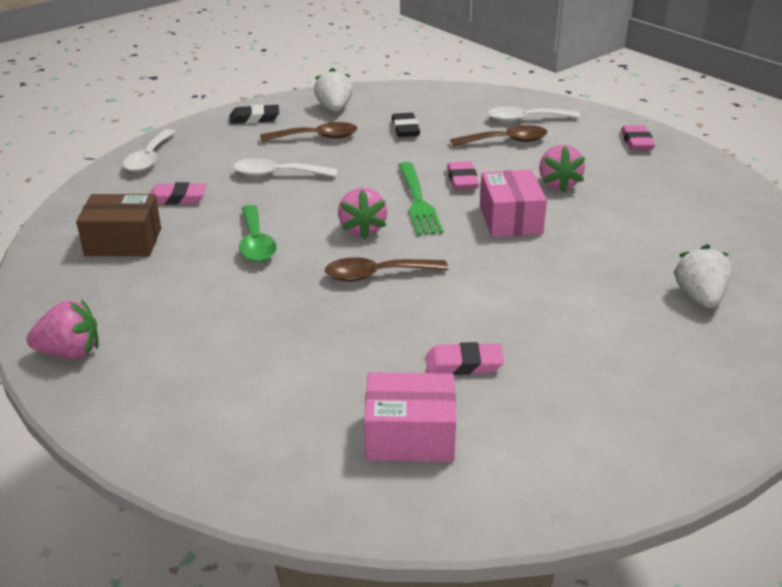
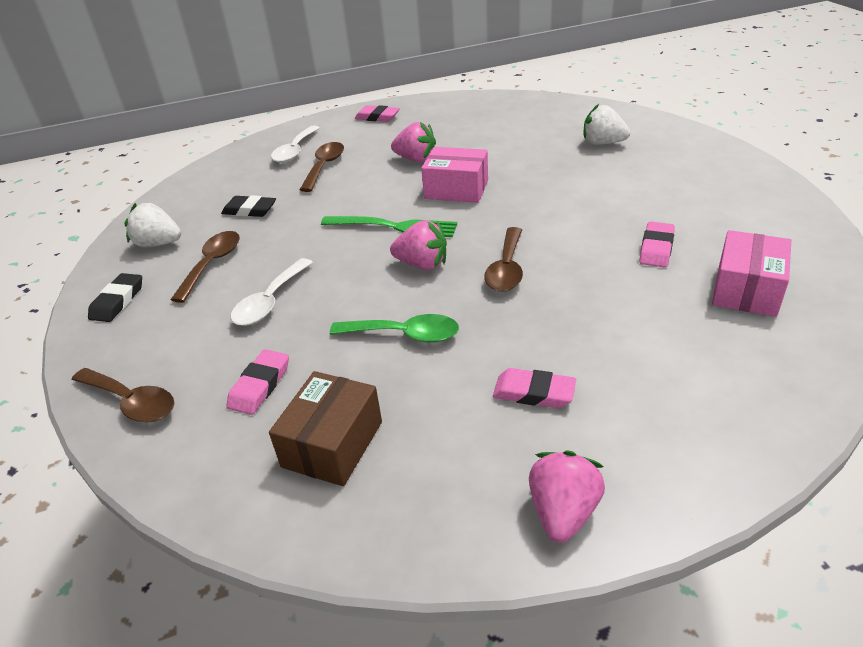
camera: 65 degrees left, 5 degrees up
white spoon [123,129,176,172] -> brown spoon [72,368,174,422]
pink eraser [447,161,479,190] -> pink eraser moved to [493,368,576,408]

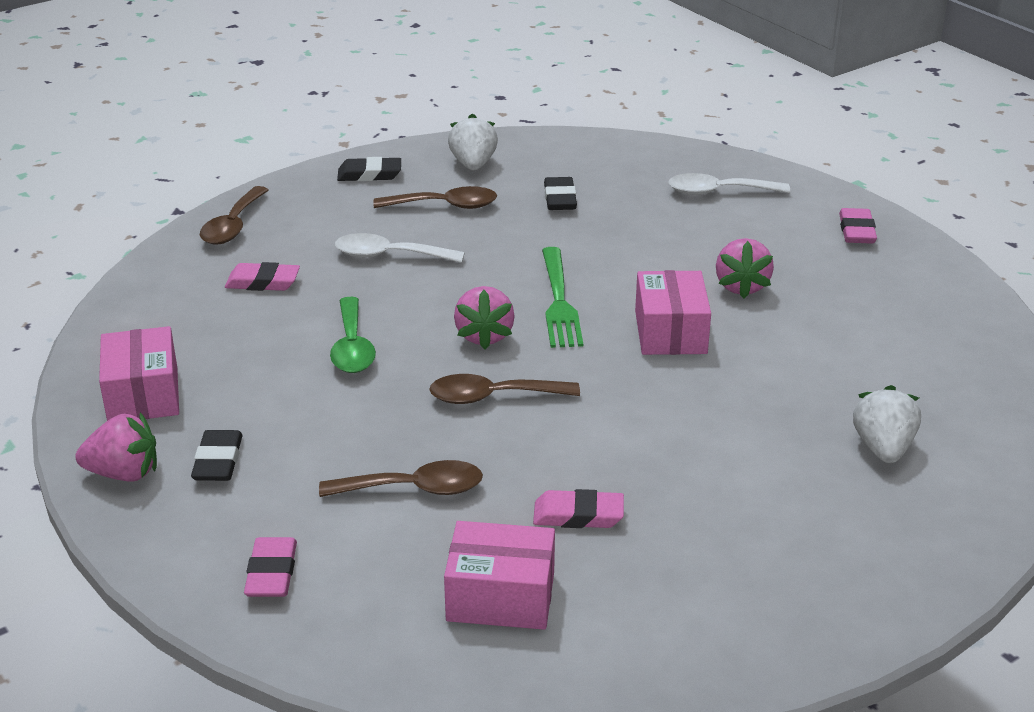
camera: 70 degrees right, 5 degrees down
brown box [269,371,382,486] -> none
brown spoon [300,142,344,192] -> brown spoon moved to [319,460,483,497]
pink eraser [493,368,576,408] -> pink eraser moved to [244,537,297,597]
none -> pink box [99,326,179,421]
none -> black eraser [191,430,243,481]

